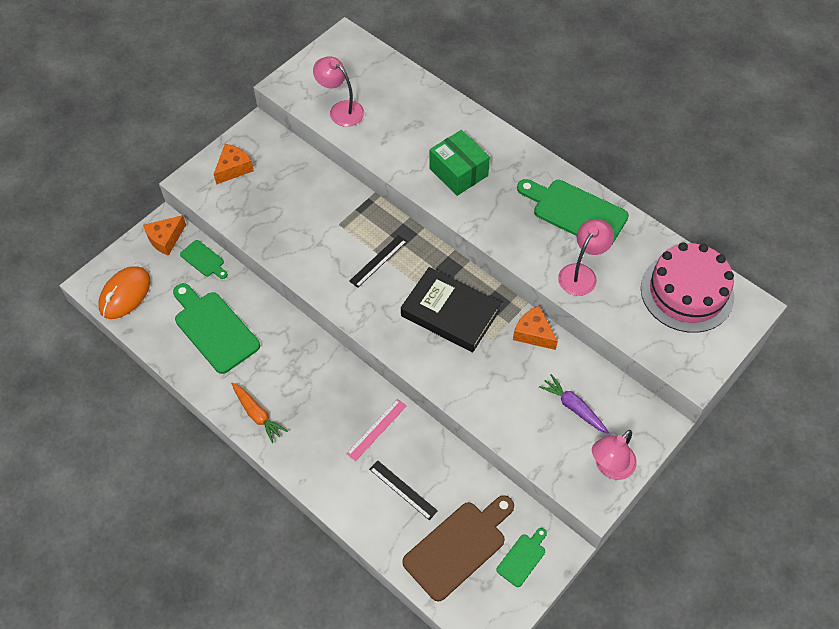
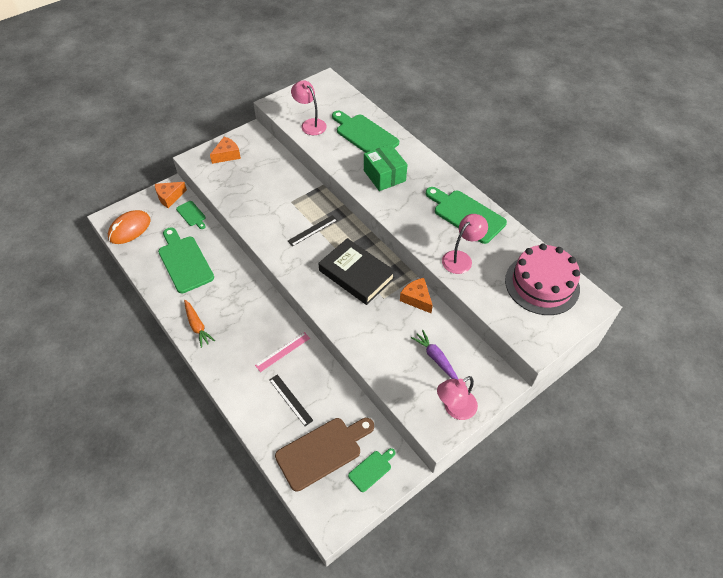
camera: 10 degrees right, 5 degrees down
none -> green cutting board [332,111,399,153]

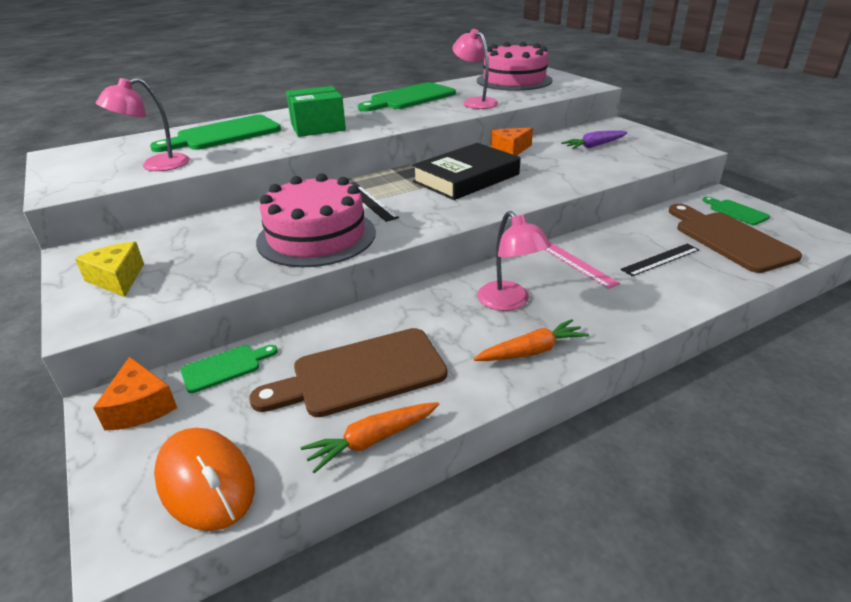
camera: 80 degrees left, 20 degrees down
green cutting board [158,227,214,293] -> brown cutting board [249,328,447,417]
orange cheese [210,137,241,164] -> yellow cheese [75,242,144,297]
pink lamp [437,376,478,420] -> pink lamp moved to [477,211,551,311]
none -> pink cake [256,173,376,267]
none -> orange carrot [301,402,439,473]

